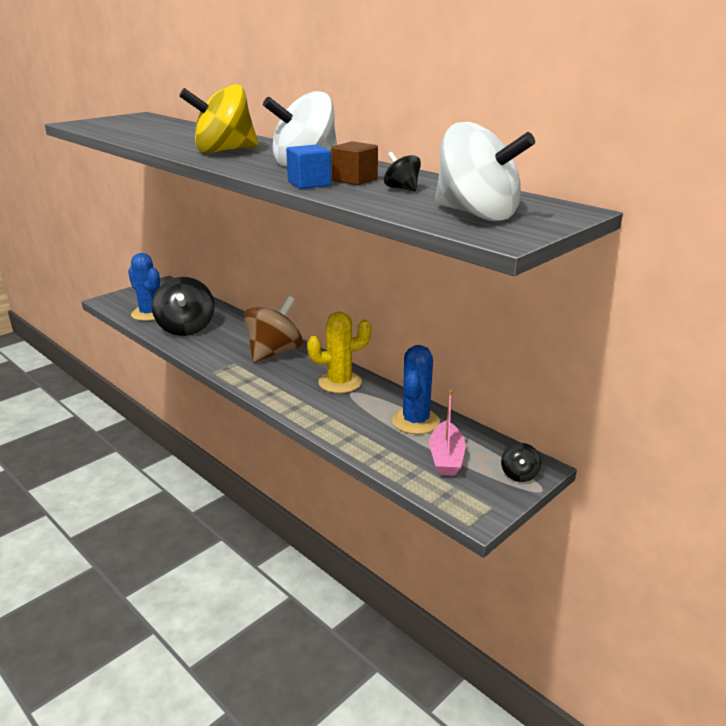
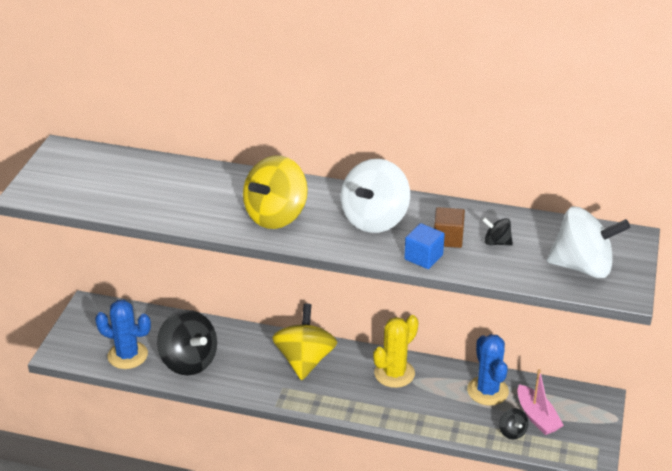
camera: 30 degrees left, 10 degrees up
brown spinning top [244,296,303,362] -> yellow spinning top [272,303,337,380]
black spinning top [501,443,541,482] -> black spinning top moved to [499,408,528,439]

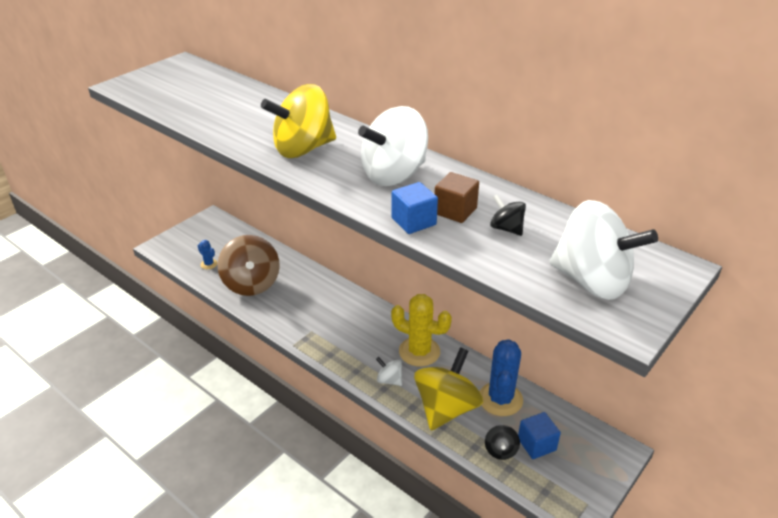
camera: 25 degrees right, 0 degrees up
blue cactus [95,300,151,369] -> blue cactus [198,240,218,269], size x0.47
black spinning top [157,310,217,376] -> brown spinning top [218,235,280,296]
yellow spinning top [272,303,337,380] -> yellow spinning top moved to [414,347,483,430]
yellow cactus [373,315,419,388] -> yellow cactus turned 45 degrees clockwise [391,294,452,367]
pink boat [517,369,564,435] -> blue cube [518,412,561,459]
none -> white spinning top [376,357,402,386]

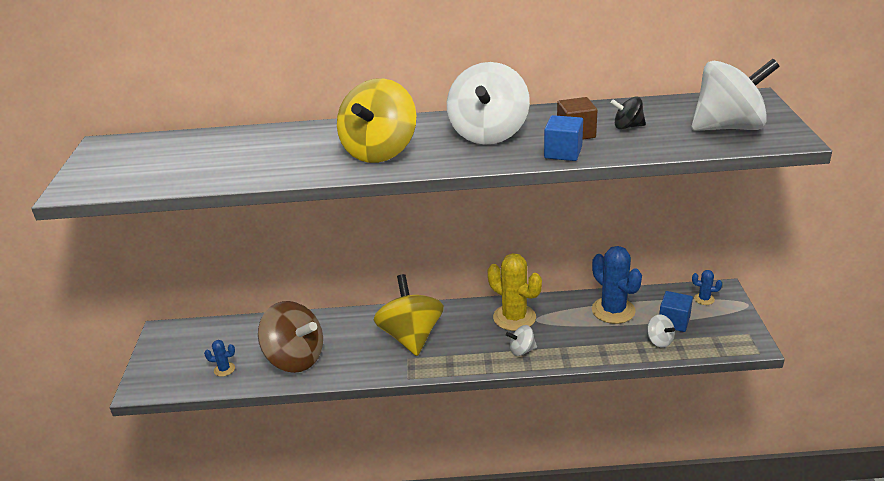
camera: 40 degrees left, 5 degrees down
yellow cactus [391,294,452,367] -> yellow cactus turned 60 degrees clockwise [488,253,542,331]
yellow spinning top [414,347,483,430] -> yellow spinning top moved to [374,274,444,356]
black spinning top [485,425,520,460] -> white spinning top [647,314,675,348]
none -> blue cactus [692,270,722,305]

